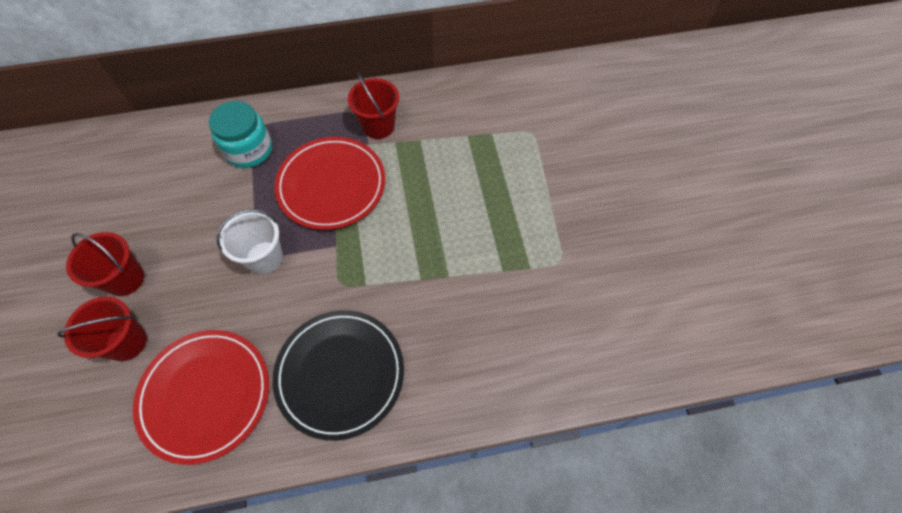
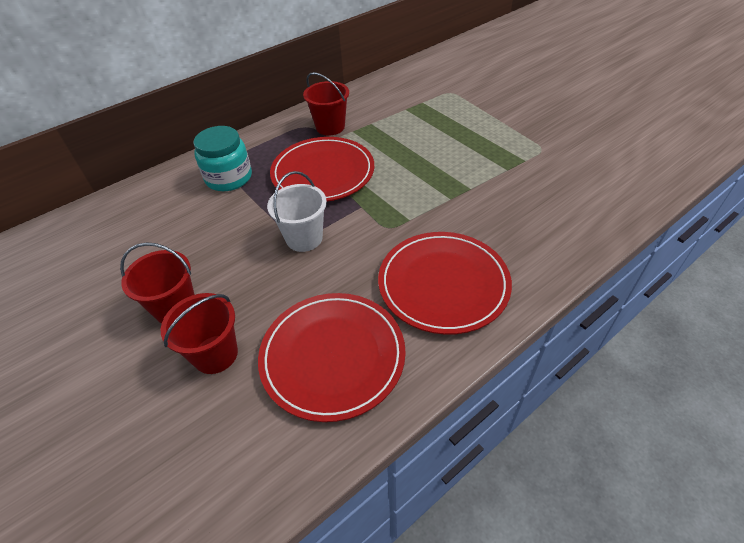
camera: 25 degrees left, 15 degrees down
black plate [273,310,404,441] -> red plate [378,232,512,335]

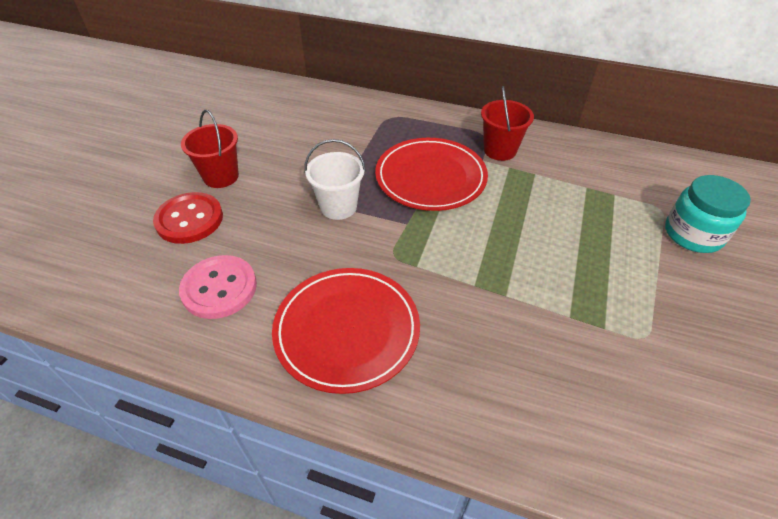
camera: 55 degrees right, 0 degrees up
red bucket [161,293,238,374] -> red button [153,192,223,244]
turquoise jar [193,126,252,191] -> turquoise jar moved to [665,175,751,253]
red plate [258,293,406,422] -> pink button [179,255,257,319]

